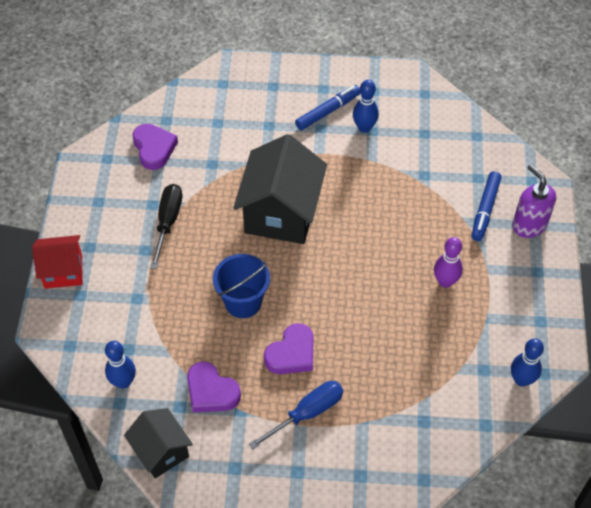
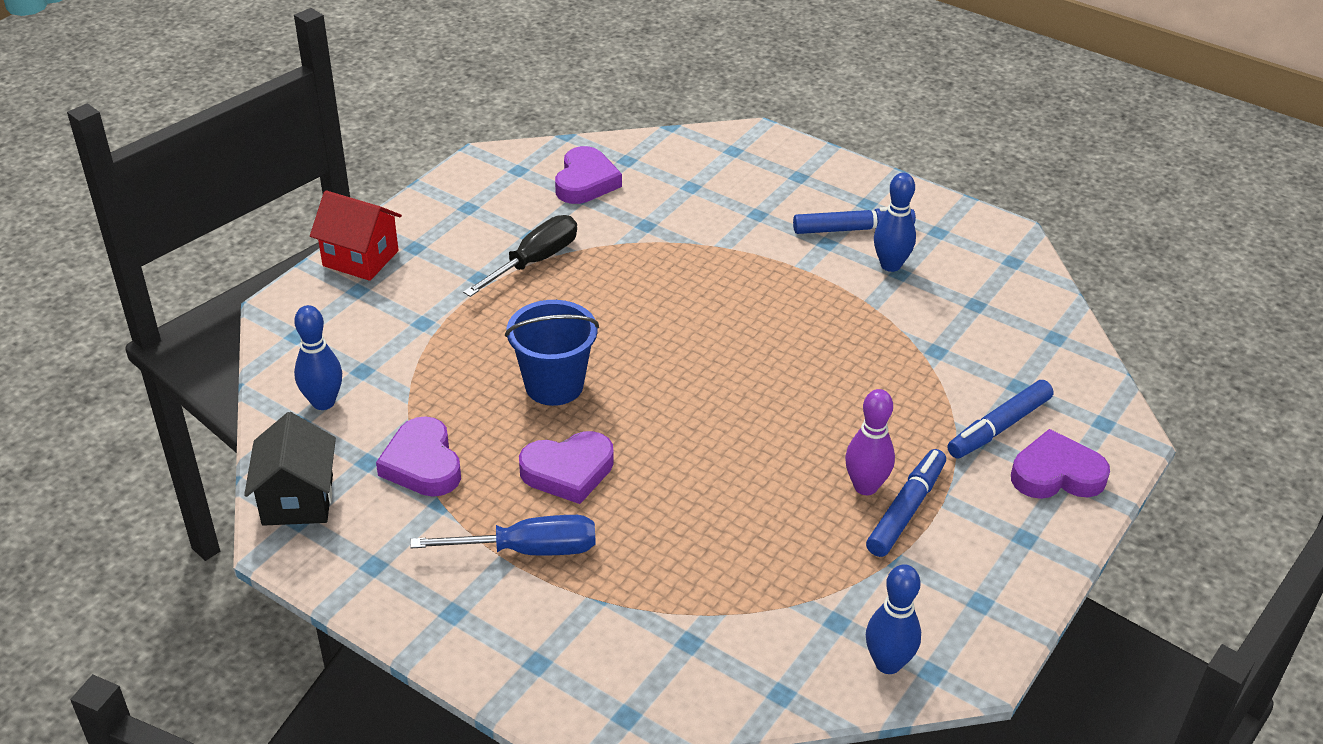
camera: 30 degrees right, 15 degrees down
black house [233,134,327,244] -> none
purple soap dispenser [512,164,556,238] -> purple heart [1011,429,1110,499]
none -> blue marker [866,449,946,557]

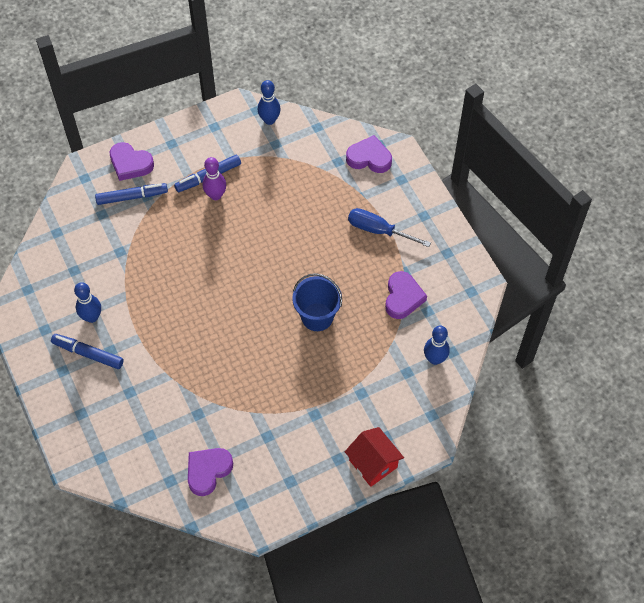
camera: 150 degrees left, 20 degrees up
black house [244,412,336,526] -> none
black screwdriver [463,215,577,297] -> none
purple heart [519,431,614,504] -> purple heart moved to [346,135,392,173]

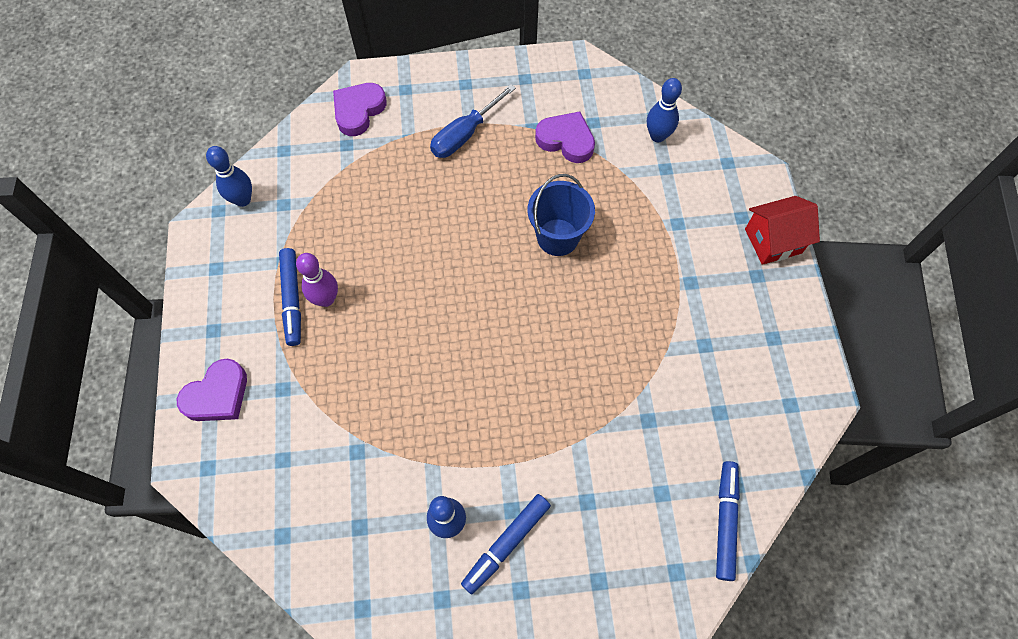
camera: 70 degrees left, 5 degrees up
blue marker [95,183,168,205] -> blue marker moved to [716,461,740,581]
purple heart [188,448,233,496] -> none

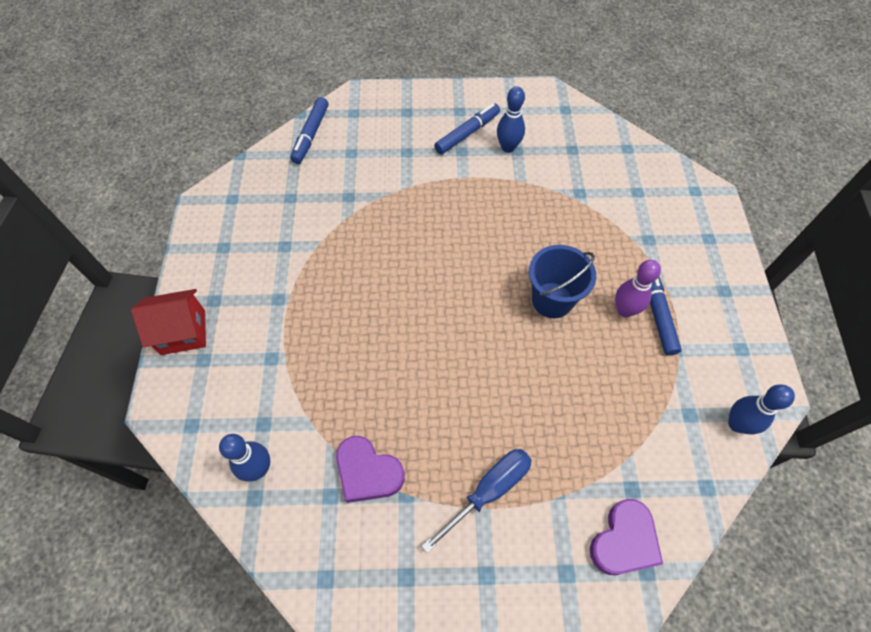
camera: 175 degrees left, 5 degrees down
purple heart [177,359,247,421] -> none
blue bucket [528,174,595,256] -> blue bucket moved to [529,245,596,318]

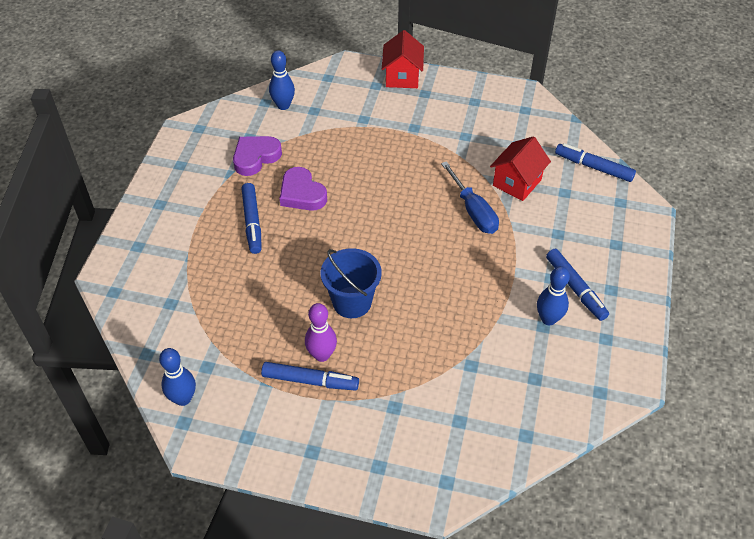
camera: 105 degrees right, 10 degrees down
blue screwdriver [421,449,532,553] -> blue screwdriver moved to [441,161,499,234]
purple heart [590,499,663,575] -> purple heart moved to [280,167,327,211]
none -> blue marker [242,183,262,254]
none -> red house [490,136,551,201]

